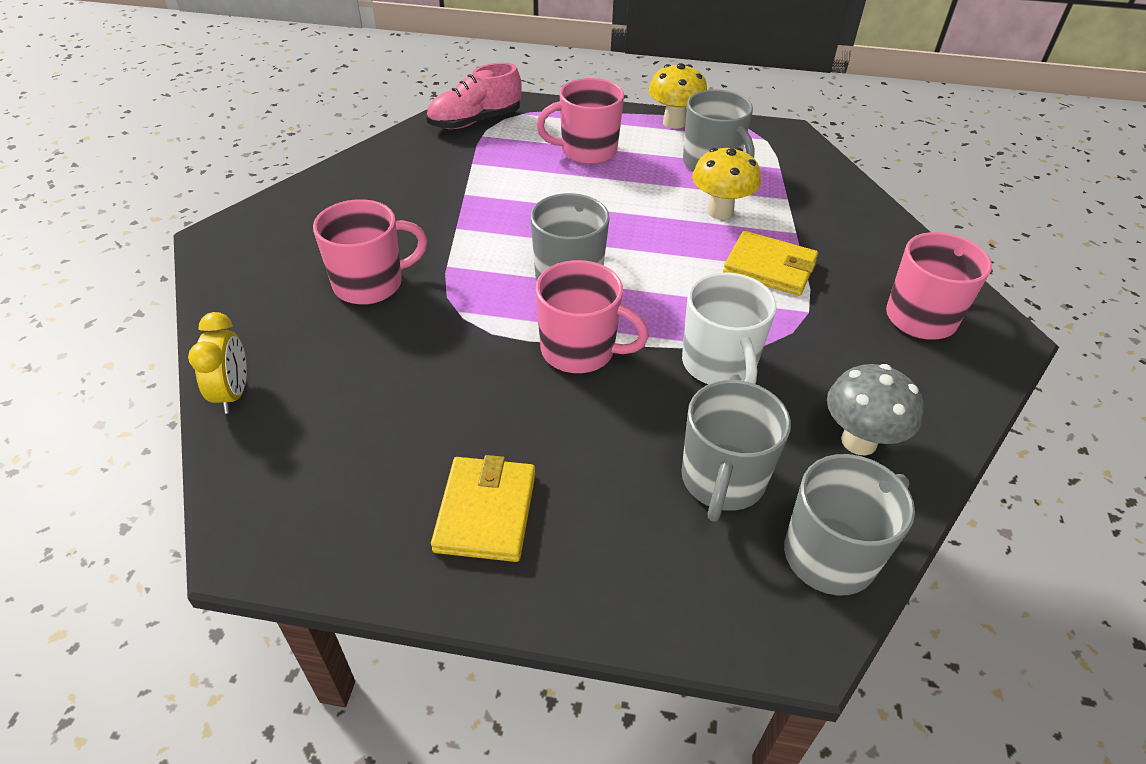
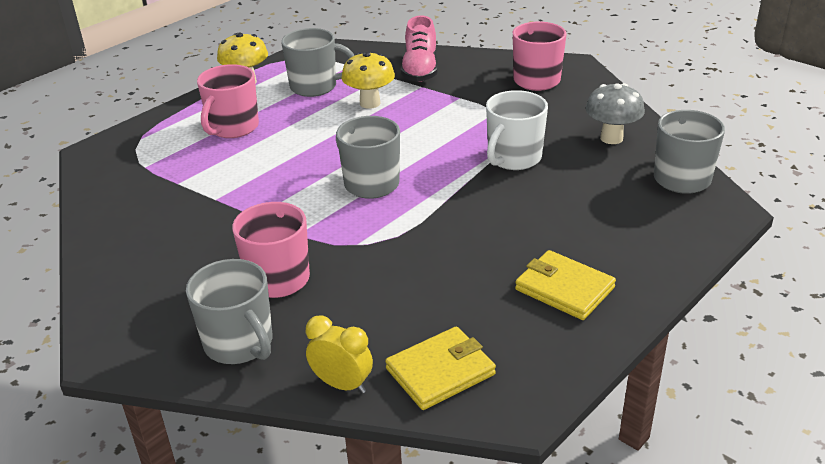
camera: 55 degrees left, 10 degrees down
pink shoe [427,62,522,129] -> pink shoe moved to [401,15,438,82]
pink mug [535,260,649,373] -> none
white mug [682,272,777,384] -> white mug turned 105 degrees clockwise [486,90,548,170]
grey mug [682,380,791,522] -> grey mug moved to [186,259,272,364]
yellow wallet [723,231,818,296] -> yellow wallet moved to [385,326,496,410]

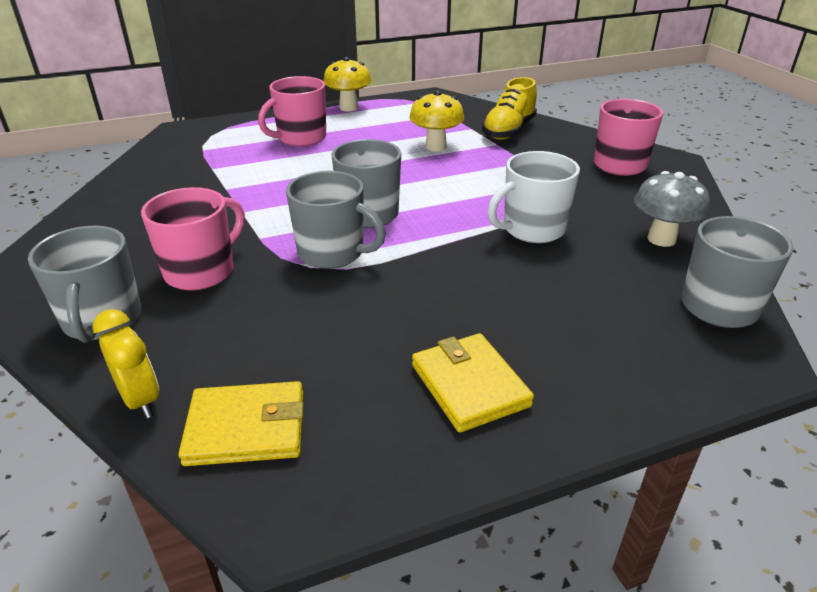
camera: 25 degrees right, 0 degrees up
grey mug [281,28,354,97] -> grey mug moved to [286,171,386,269]
pink shoe [401,15,438,82] -> yellow shoe [482,77,537,140]

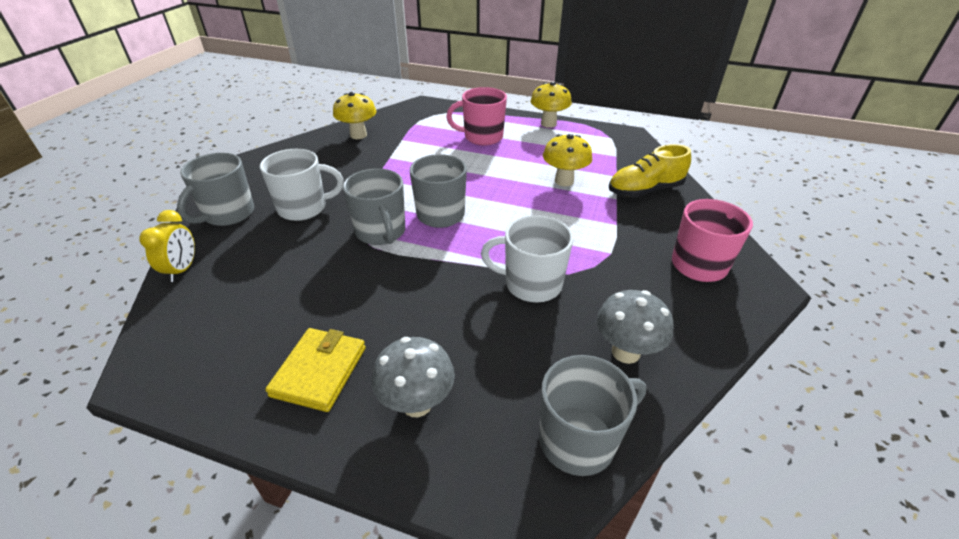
camera: 40 degrees right, 5 degrees up
pink mug [141,187,245,291] -> white mug [260,149,344,221]
yellow wallet [178,381,304,466] -> none
none -> yellow mushroom [333,92,376,139]
none -> grey mushroom [372,337,455,417]

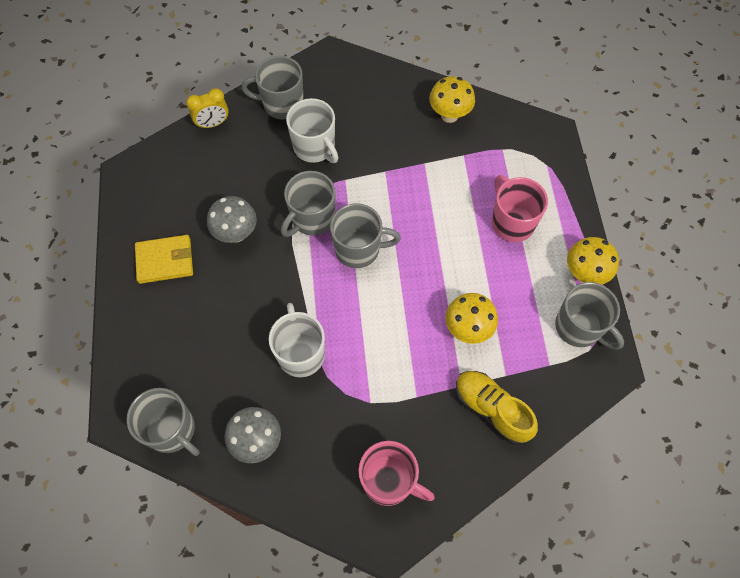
camera: 65 degrees right, 25 degrees up
grey mushroom [372,337,455,417] -> grey mushroom moved to [207,196,257,243]
none -> grey mug [555,282,624,350]

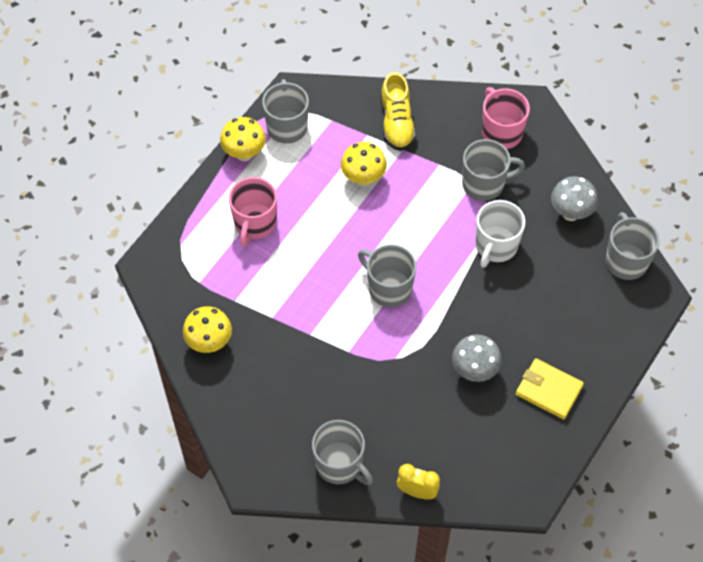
camera: 140 degrees left, 5 degrees down
grey mug [281,171,336,237] -> grey mug moved to [462,139,525,201]
white mug [286,98,338,163] -> none

